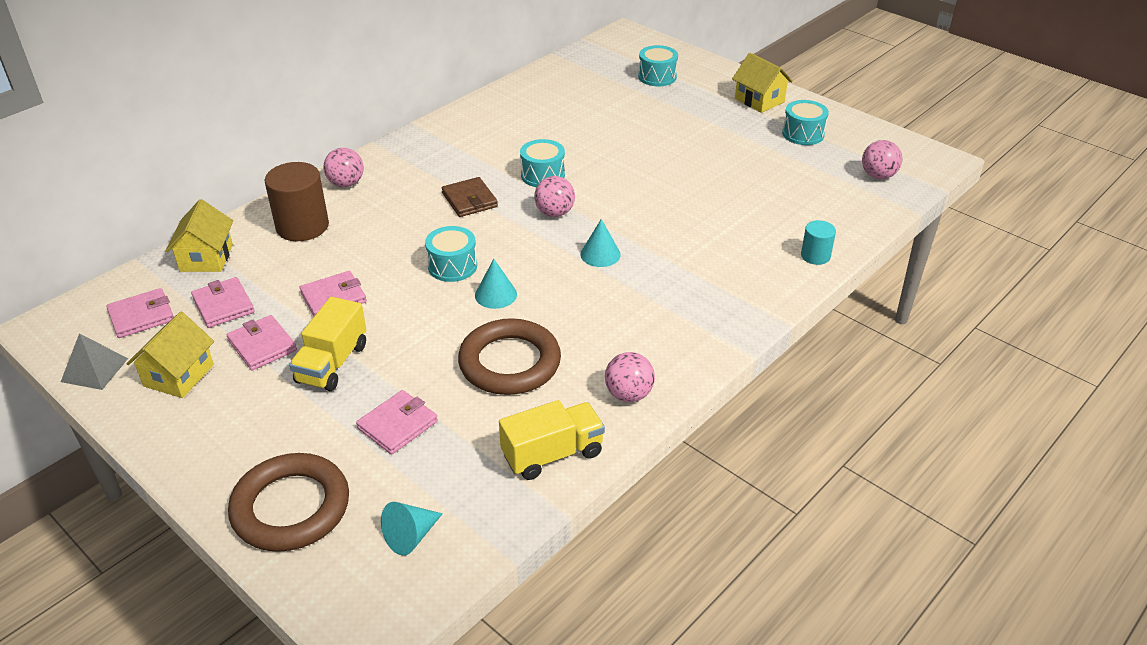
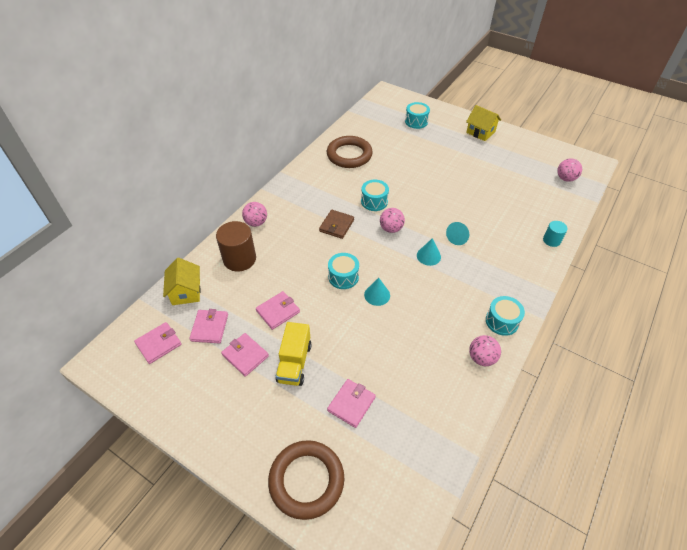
camera: 10 degrees left, 10 degrees up
grey pyramid [61,333,128,390] -> none
yellow house [126,312,214,398] -> none
pink wallet [191,277,254,328] -> pink wallet turned 45 degrees clockwise [189,309,228,343]
turquoise cone [381,502,443,556] -> turquoise cone moved to [446,222,469,245]
brown wallet [442,177,498,217] -> brown wallet turned 60 degrees clockwise [319,210,354,239]
brown ring [458,318,561,395] -> brown ring moved to [327,136,373,168]
yellow truck [499,400,605,480] -> none
turquoise drum [782,100,829,145] -> turquoise drum moved to [486,296,525,336]

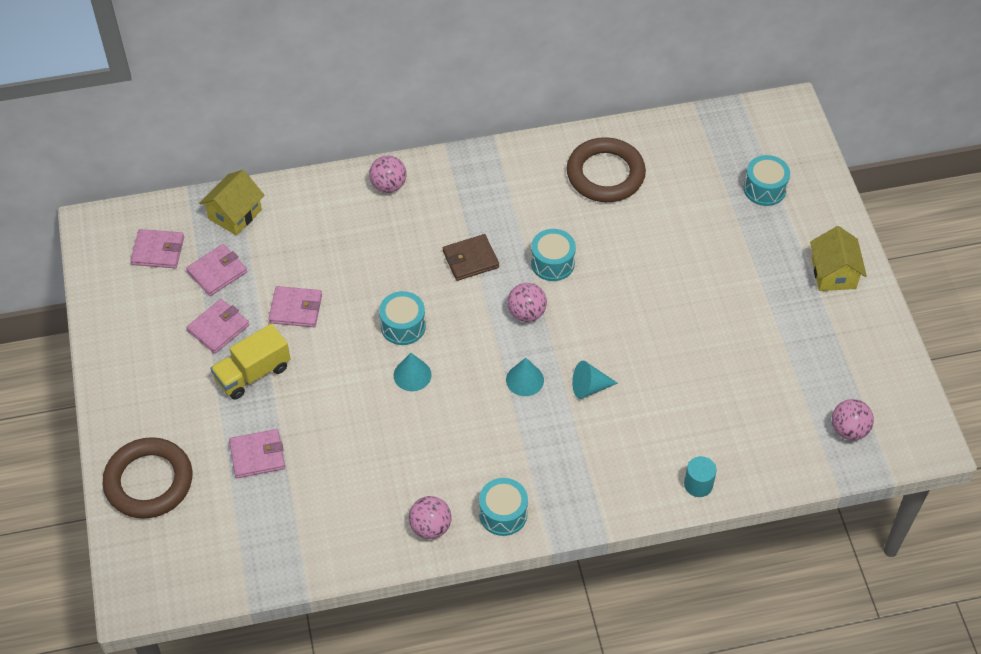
camera: 45 degrees right, 5 degrees up
brown cylinder [216,221,256,271] -> none
pink wallet [221,333,269,377] -> pink wallet turned 45 degrees clockwise [186,299,249,354]

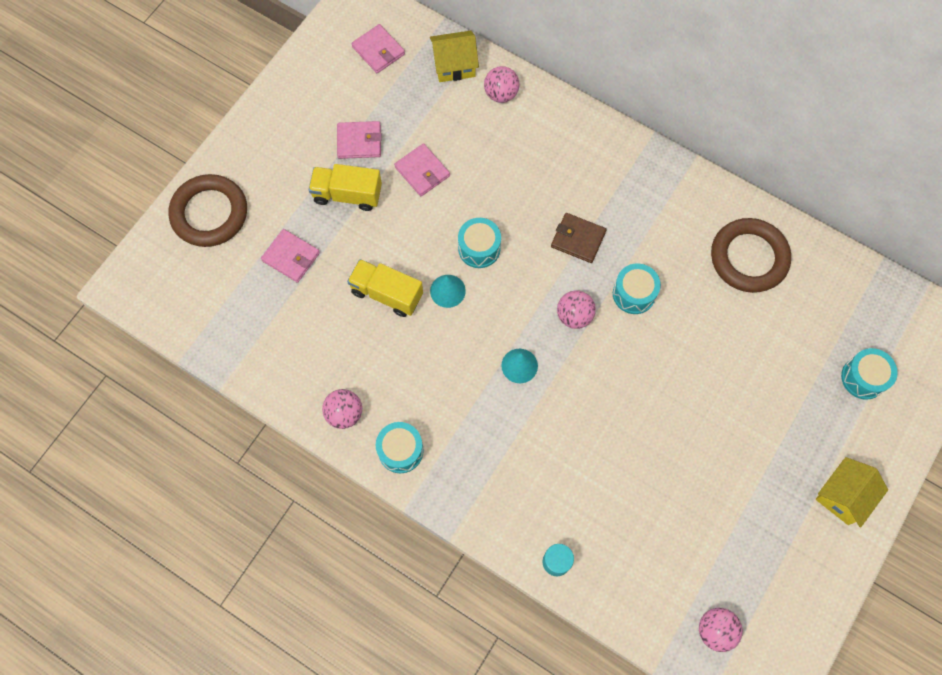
camera: 45 degrees right, 15 degrees up
pink wallet [186,244,247,296] -> none
pink ball [369,155,407,193] -> pink ball moved to [484,66,519,103]
turquoise cone [572,361,618,399] -> none
none -> yellow truck [347,259,423,317]

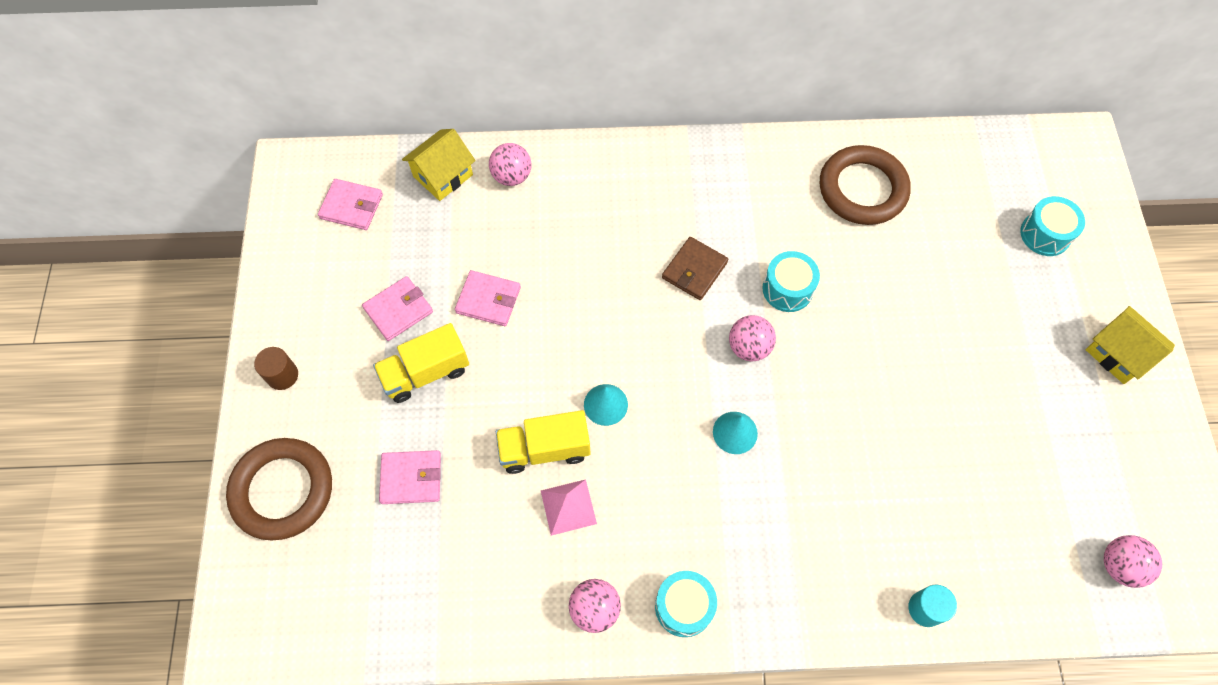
camera: 35 degrees left, 5 degrees down
turquoise drum [458,218,501,268] -> none
brown wallet [551,213,607,263] -> brown wallet turned 45 degrees counterclockwise [662,237,728,300]
yellow house [816,457,888,527] -> yellow house turned 45 degrees counterclockwise [1086,306,1175,384]
none -> brown cylinder [254,347,298,390]
none -> pink pyramid [541,479,597,536]

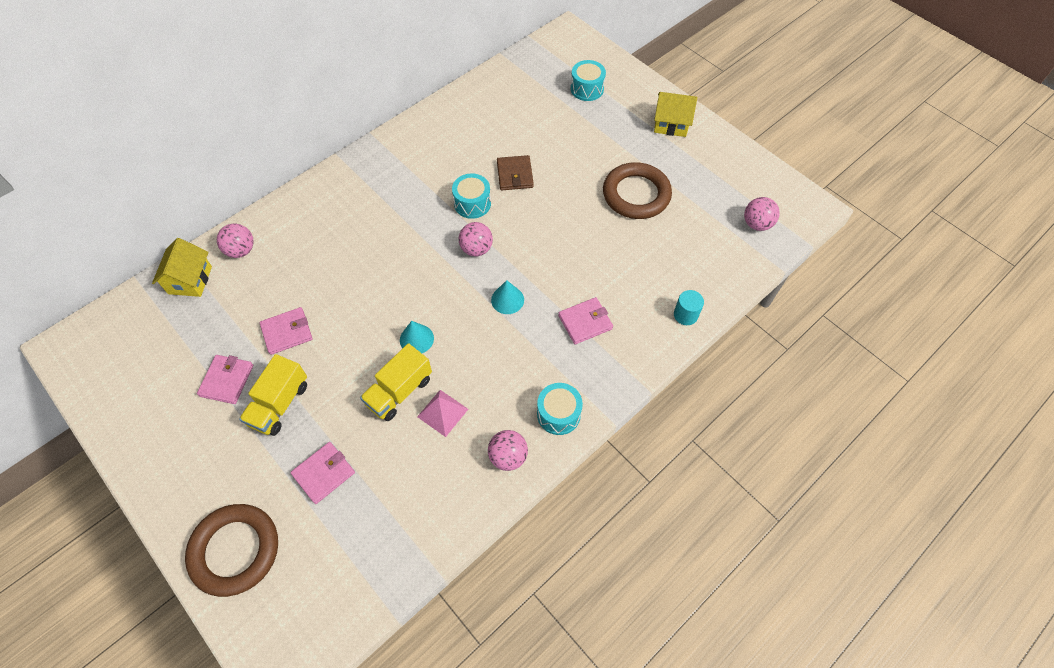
camera: 40 degrees left, 5 degrees down
brown cylinder [254,347,298,390] -> none
pink wallet [318,179,383,230] -> pink wallet moved to [558,297,613,344]
brown wallet [662,237,728,300] -> brown wallet moved to [497,155,534,190]
brown ring [820,145,911,225] -> brown ring moved to [603,162,672,219]

